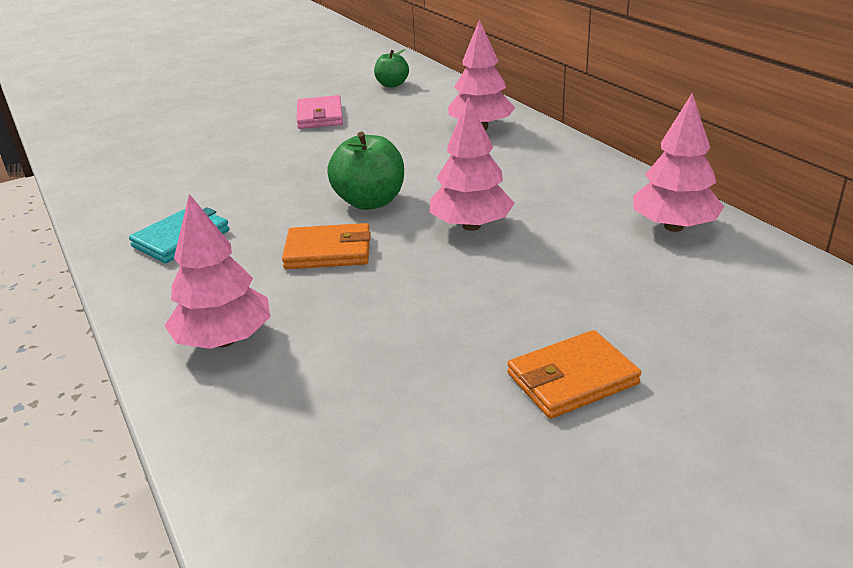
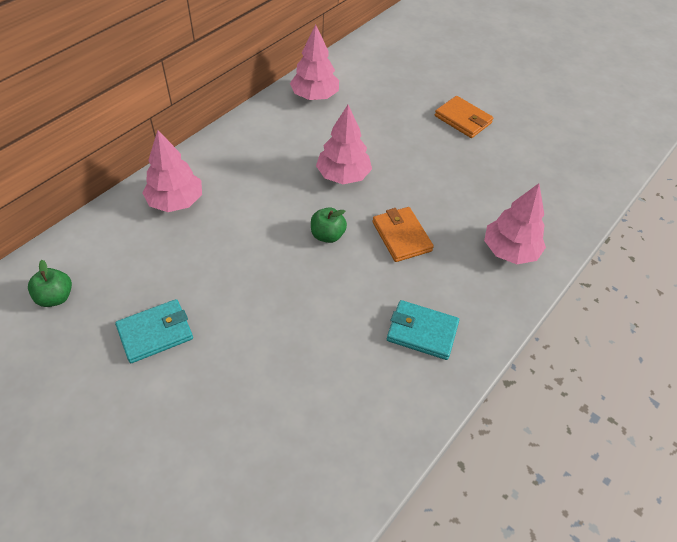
camera: 115 degrees left, 20 degrees up
pink wallet [297,95,343,129] -> turquoise wallet [115,299,193,363]
green apple [327,132,404,210] -> green apple [311,207,347,243], size x0.63

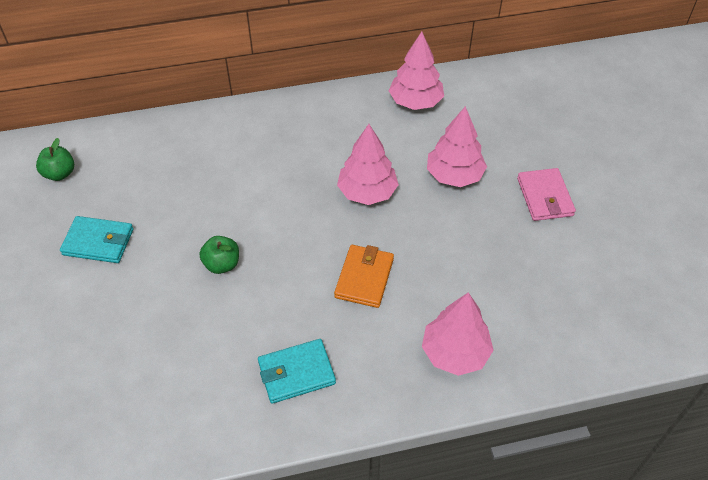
camera: 40 degrees right, 0 degrees up
pink tree [142,130,202,212] -> pink tree moved to [427,106,487,187]
green apple [311,207,347,243] -> green apple moved to [199,236,239,274]
turquoise wallet [387,300,459,360] -> turquoise wallet turned 75 degrees counterclockwise [258,339,336,404]
orange wallet [435,96,493,138] -> pink wallet [517,168,576,221]

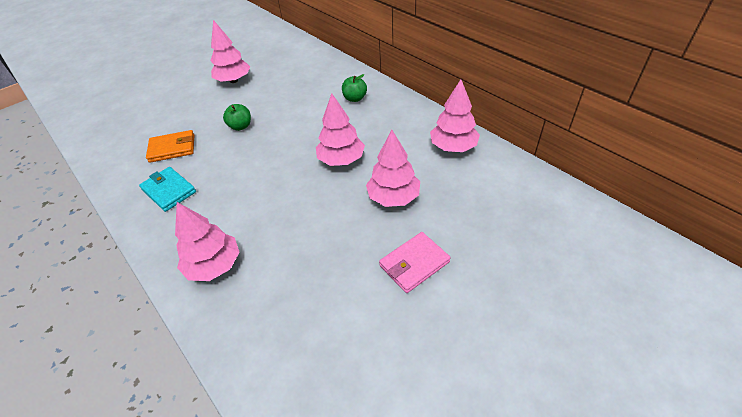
camera: 65 degrees right, 5 degrees down
green apple [36,138,74,181] -> green apple moved to [342,74,367,102]
turquoise wallet [60,216,133,263] -> pink tree [211,20,250,83]
orange wallet [334,245,394,308] -> orange wallet moved to [146,130,194,163]

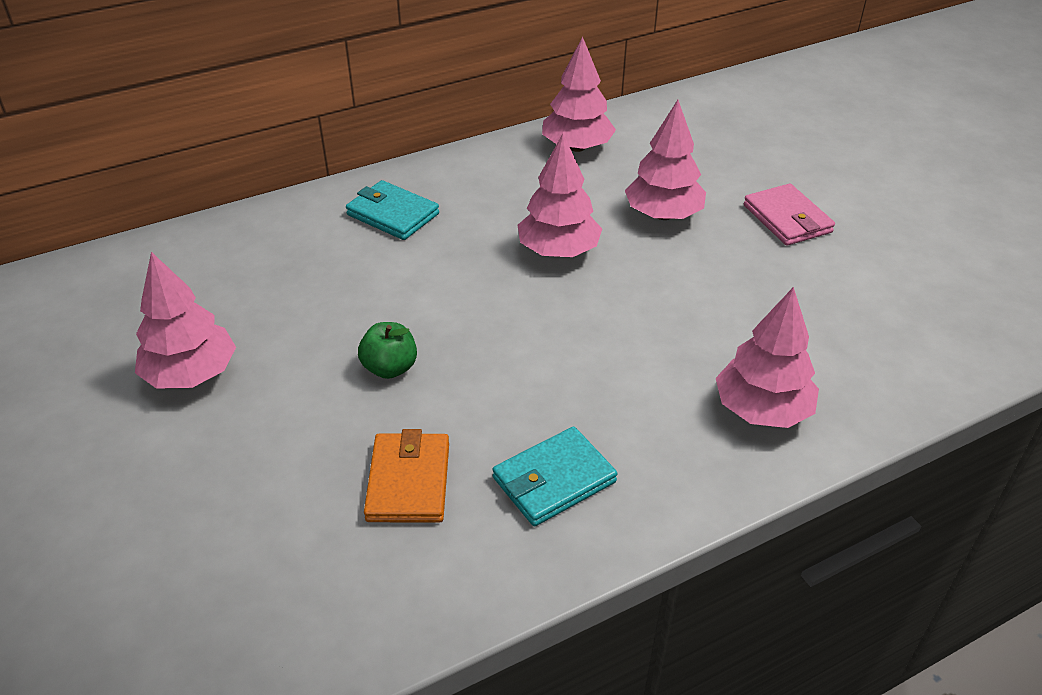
camera: 80 degrees left, 5 degrees down
green apple [342,74,367,102] -> turquoise wallet [346,180,439,240]

